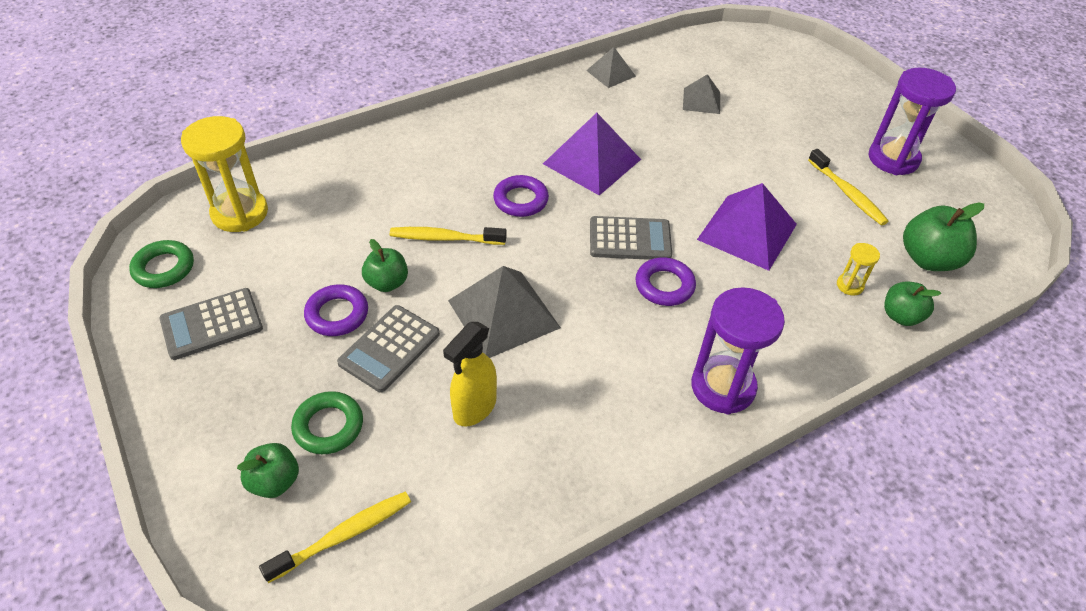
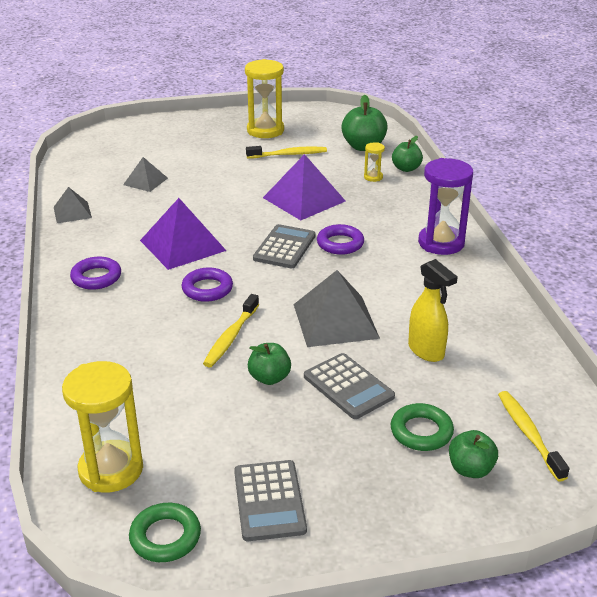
camera: 70 degrees left, 15 degrees down
purple ring [304,284,368,336] -> purple ring moved to [70,256,121,290]
purple hourglass [869,68,956,175] -> yellow hourglass [245,59,284,138]

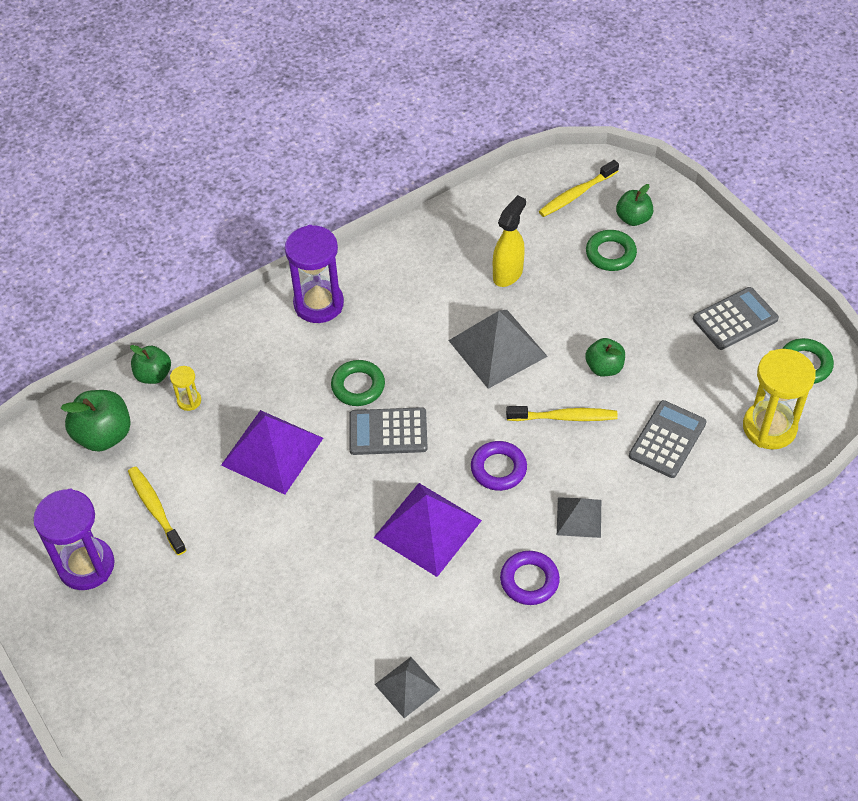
camera: 110 degrees left, 20 degrees up
grey pyramid [123,157,168,192] -> grey pyramid moved to [557,497,601,538]
yellow hourglass [245,59,284,138] -> purple hourglass [33,489,115,590]
grey calculator [304,353,395,419] -> grey calculator moved to [629,400,707,478]
purple ring [317,224,364,255] -> green ring [331,360,385,406]

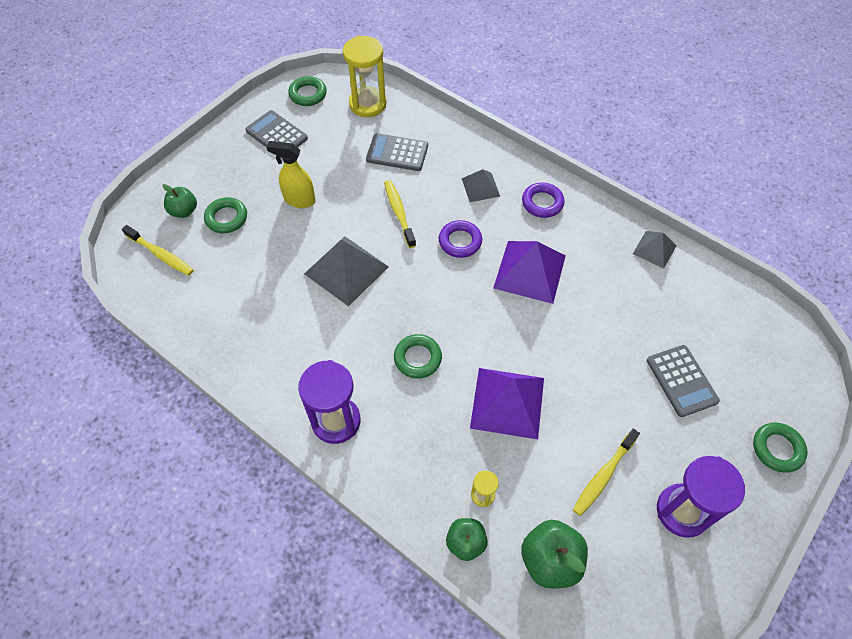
camera: 110 degrees left, 5 degrees up
grey calculator [349,407,428,455] -> grey calculator moved to [647,345,720,417]
yellow spray bottle [493,195,526,287] -> yellow spray bottle moved to [266,141,316,208]
green apple [585,338,625,376] -> none
none -> green ring [753,423,808,473]

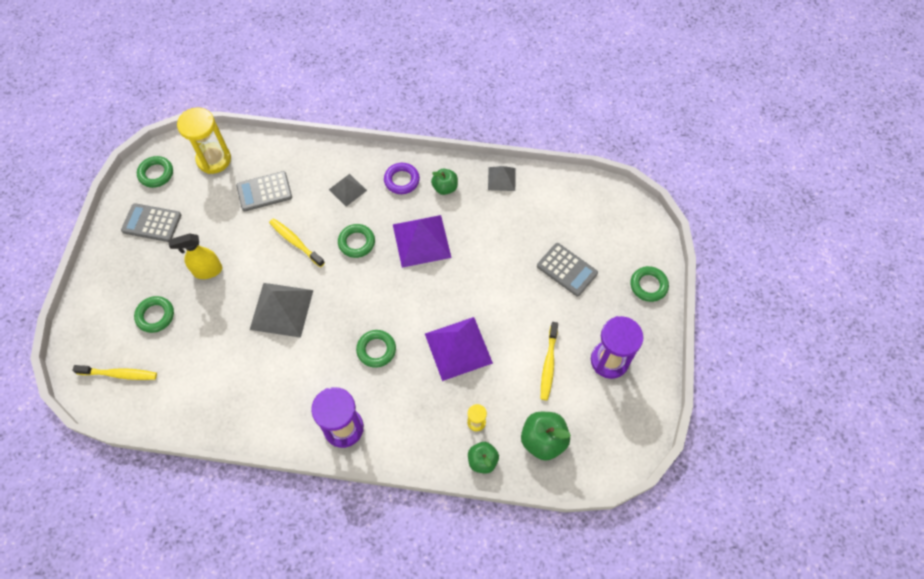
camera: 30 degrees left, 5 degrees up
green apple [163,184,197,218] -> green apple moved to [431,169,458,195]
purple ring [439,220,482,258] -> green ring [338,224,375,258]

